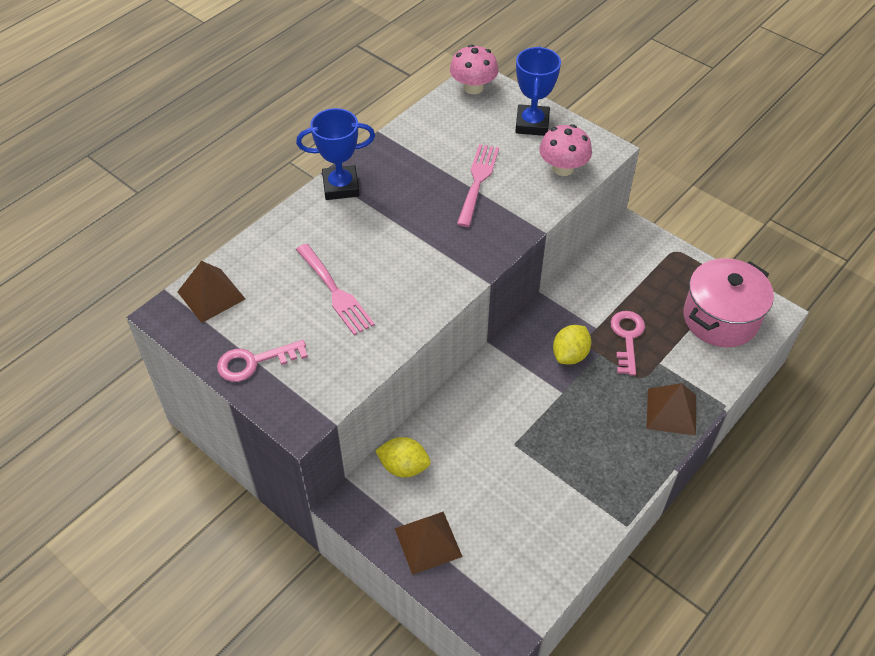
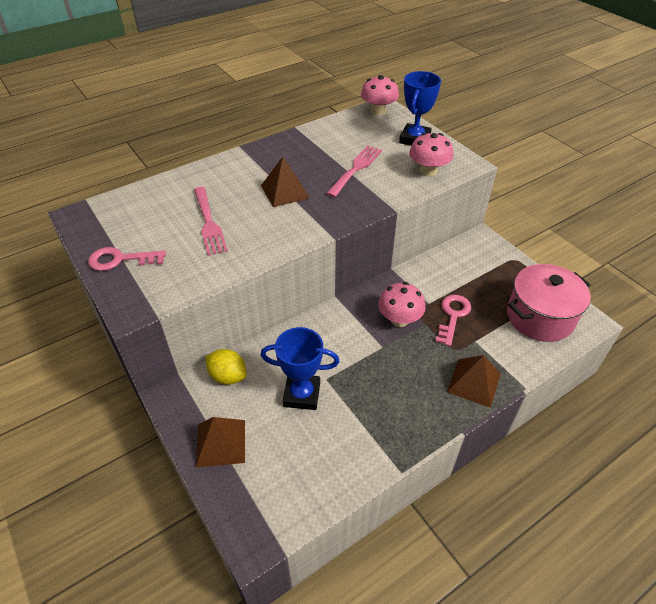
camera: 15 degrees right, 5 degrees down
brown pyramid [178,261,245,323] -> brown pyramid moved to [261,157,310,207]
blue trophy [296,108,375,200] -> blue trophy moved to [261,327,339,410]
yellow lemon [553,325,592,364] -> pink mushroom [378,282,425,327]

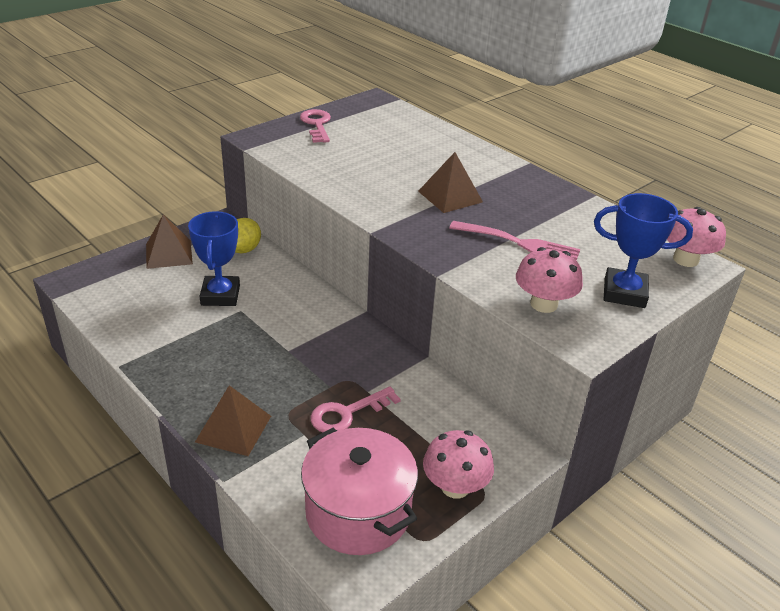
camera: 80 degrees right, 10 degrees down
pink fork [194,187,228,256] -> none
pink mushroom [378,282,425,327] -> pink mushroom moved to [423,430,494,499]
pink key [435,295,471,346] -> pink key turned 135 degrees clockwise [311,386,401,432]

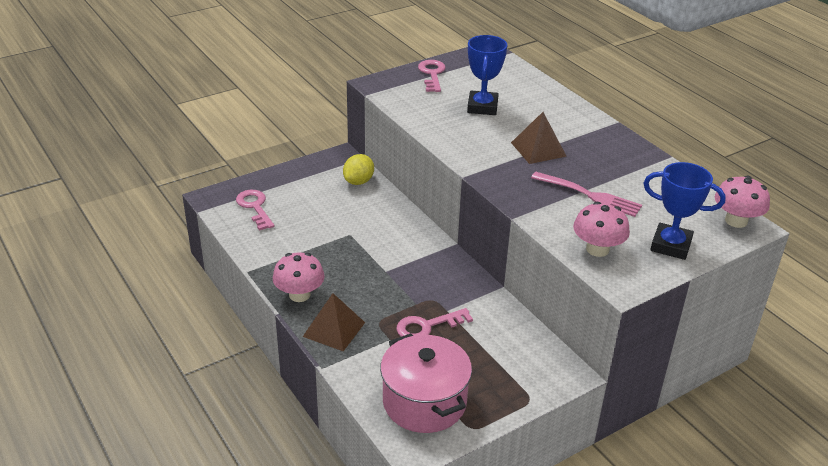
camera: 10 degrees right, 0 degrees up
brown pyramid [146,215,193,269] -> none
blue trophy [188,211,240,306] -> blue trophy moved to [467,35,507,115]
pink mushroom [423,430,494,499] -> pink mushroom moved to [273,252,325,302]
none -> pink key [236,190,274,231]

